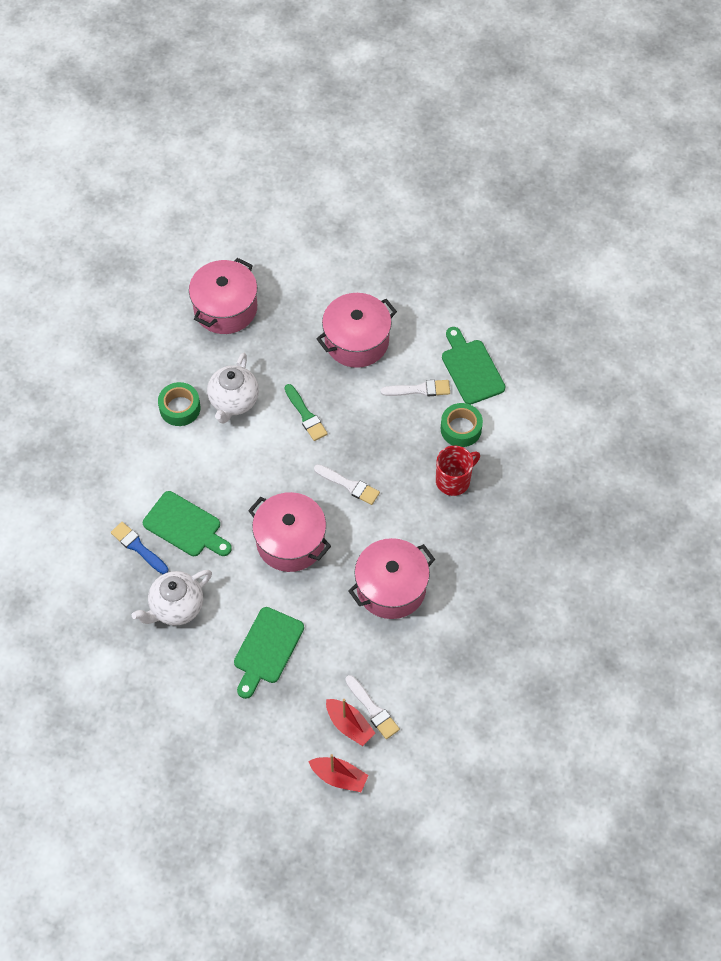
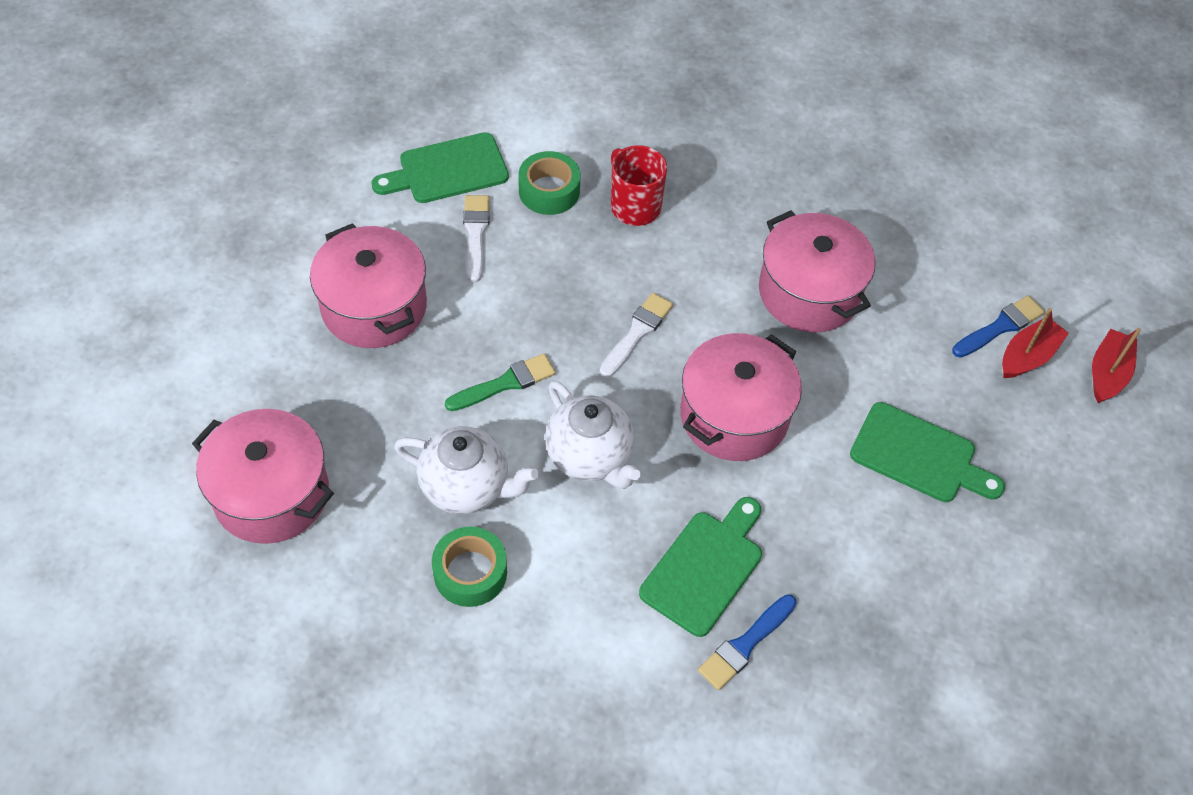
camera: 90 degrees left, 5 degrees down
white teapot [132,570,212,626] -> white teapot moved to [545,381,641,489]
white brush [345,675,400,739] -> blue brush [952,295,1045,358]

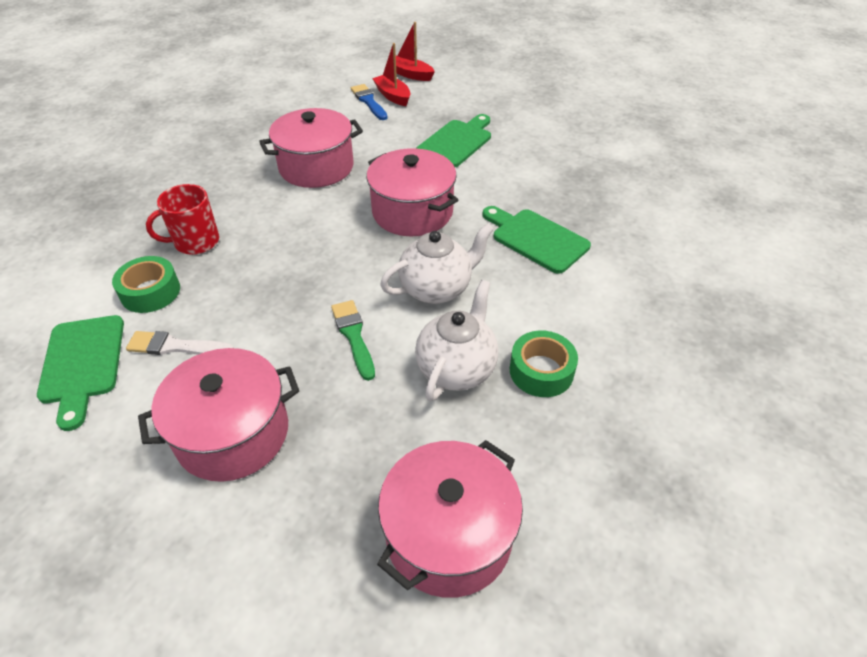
camera: 80 degrees left, 10 degrees down
white brush [599,293,673,378] -> none
blue brush [698,594,797,690] -> none

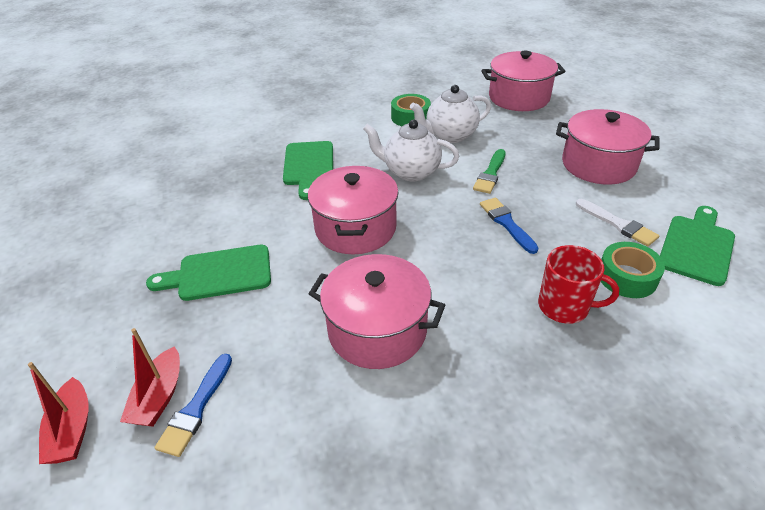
camera: 135 degrees left, 5 degrees down
none -> blue brush [480,197,538,254]

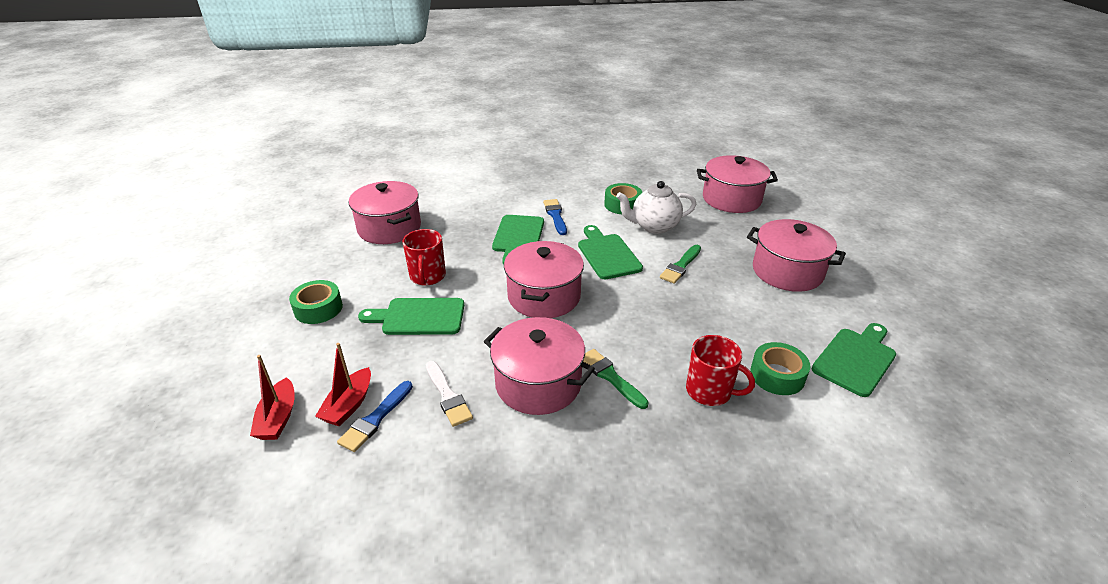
camera: 10 degrees right, 5 degrees down
white teapot [363,120,460,182] -> green cutting board [578,225,643,279]
blue brush [480,197,538,254] -> blue brush moved to [543,199,567,235]
white brush [576,199,659,247] -> white brush moved to [426,361,473,427]
none -> green tape [289,280,343,324]
none -> pink pot [349,181,421,244]
none -> red mug [403,229,446,286]
none -> green brush [583,349,648,409]

